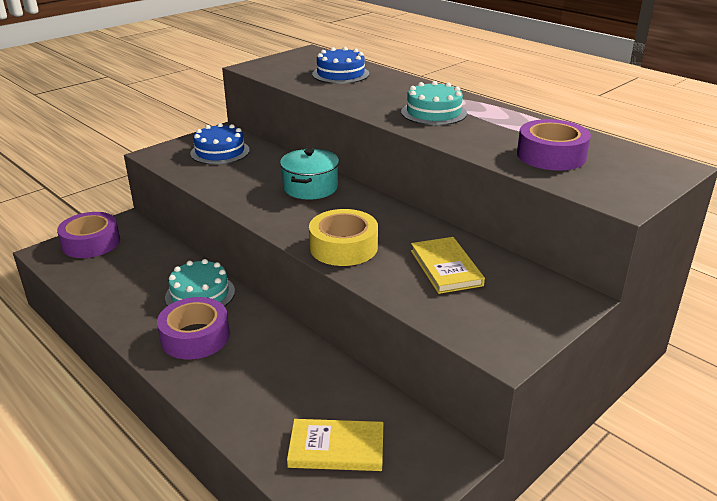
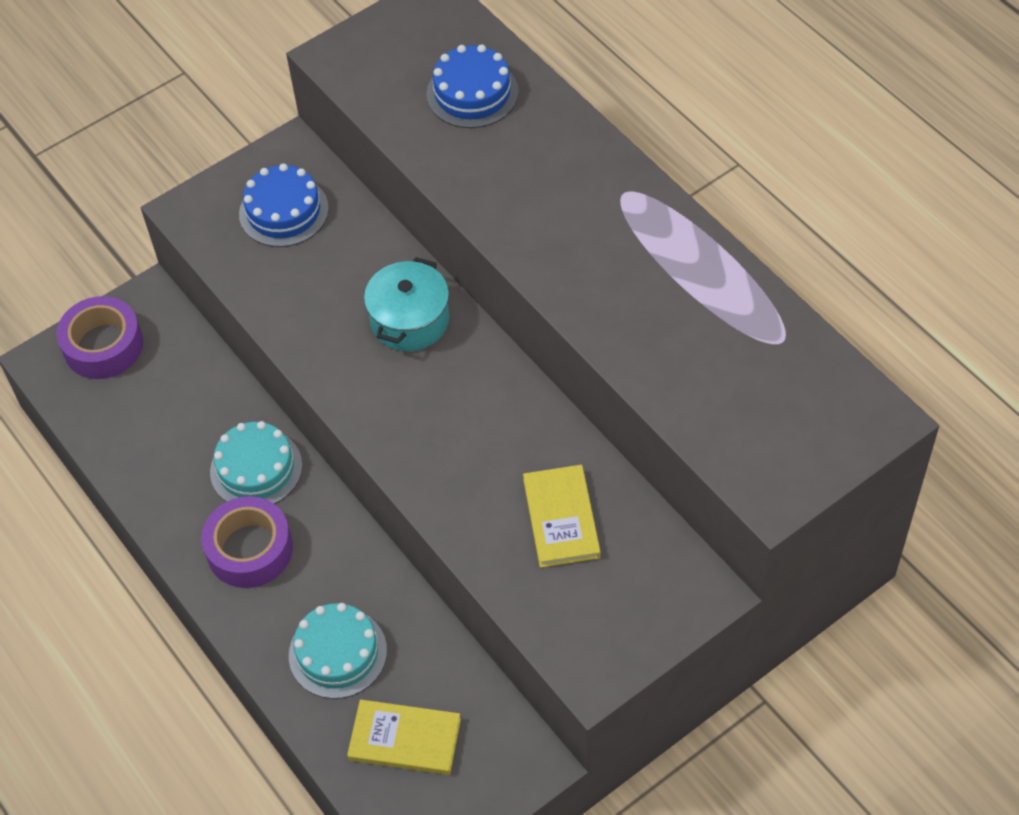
camera: 10 degrees right, 25 degrees up
yellow tape [309,209,378,266] -> none
turquoise cake [401,81,467,125] -> turquoise cake moved to [289,603,387,699]
purple tape [517,119,591,170] -> none

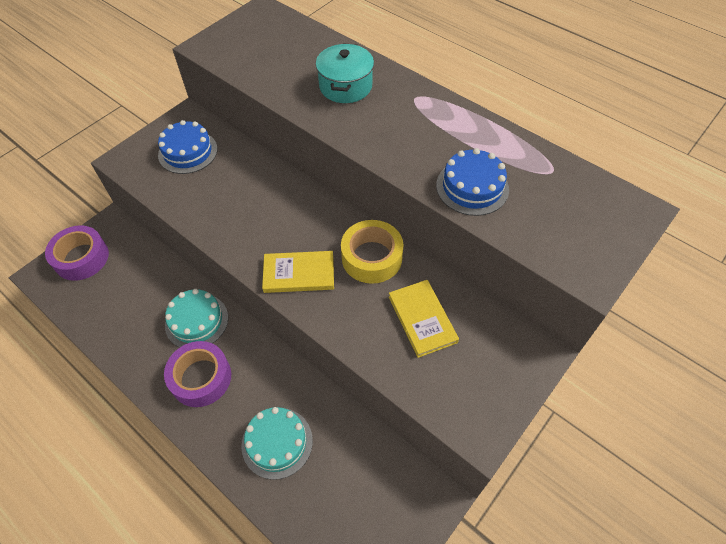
camera: 15 degrees left, 0 degrees up
yellow book [347,699,461,775] -> yellow book moved to [262,251,334,293]
turquoise pot [364,257,449,351] -> turquoise pot moved to [316,43,374,103]
blue cake [427,44,519,128] -> blue cake moved to [436,148,509,216]
none -> yellow tape [341,220,404,284]

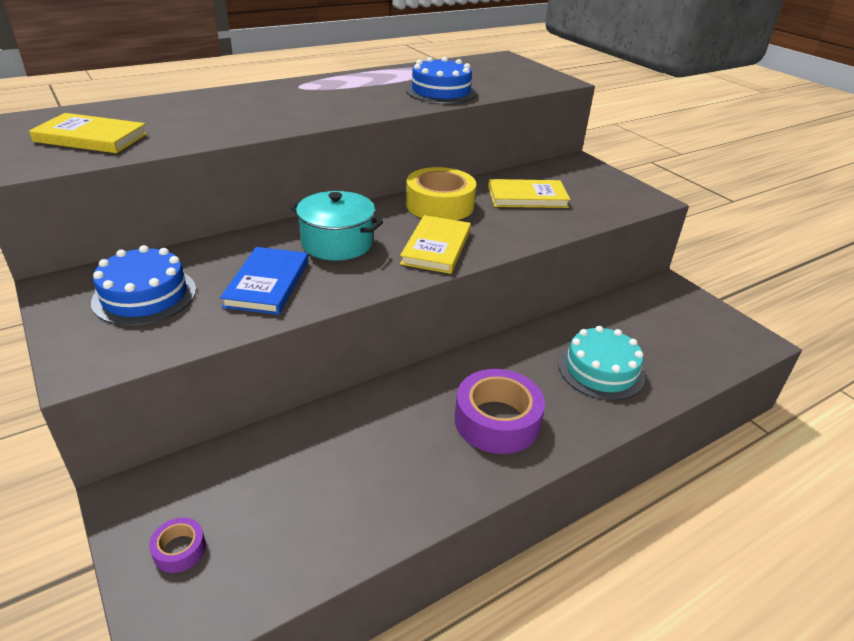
camera: 75 degrees left, 20 degrees down
purple tape [45,225,109,281] -> purple tape [149,517,206,573], size x0.46
turquoise cake [165,289,228,347] -> none
turquoise pot [316,43,374,103] -> turquoise pot moved to [290,191,383,260]
none -> yellow book [29,113,148,153]
none -> blue book [220,247,309,315]

